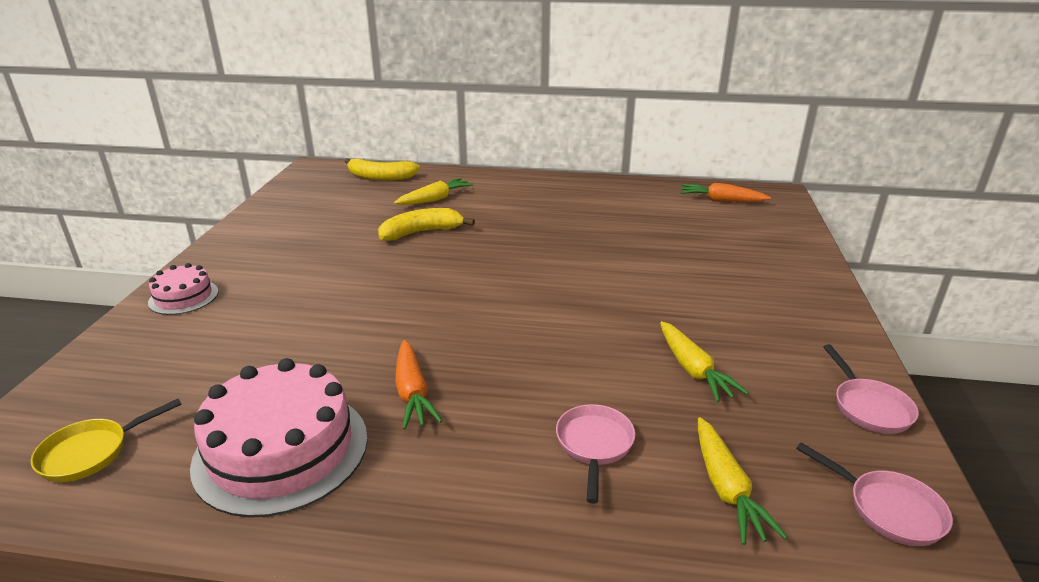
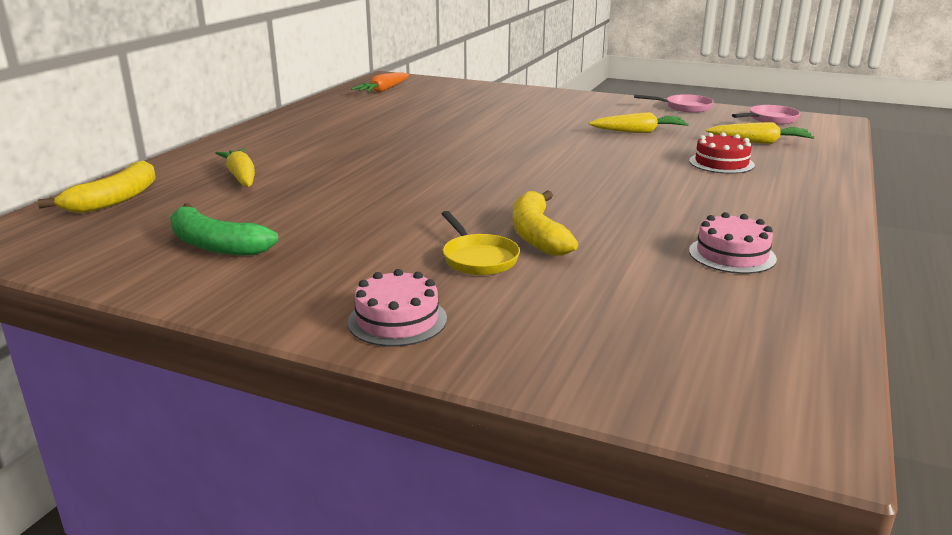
camera: 75 degrees left, 5 degrees down
yellow pan [31,399,182,482] -> yellow pan moved to [441,211,520,275]
pink cake [190,358,368,518] -> pink cake [689,212,777,274], size x0.53
yellow banana [378,208,475,241] -> yellow banana moved to [513,190,578,256]
orange carrot [395,340,442,430] -> none
pink pan [556,404,635,504] -> red cake [689,132,755,174]
none -> green banana [170,203,278,255]

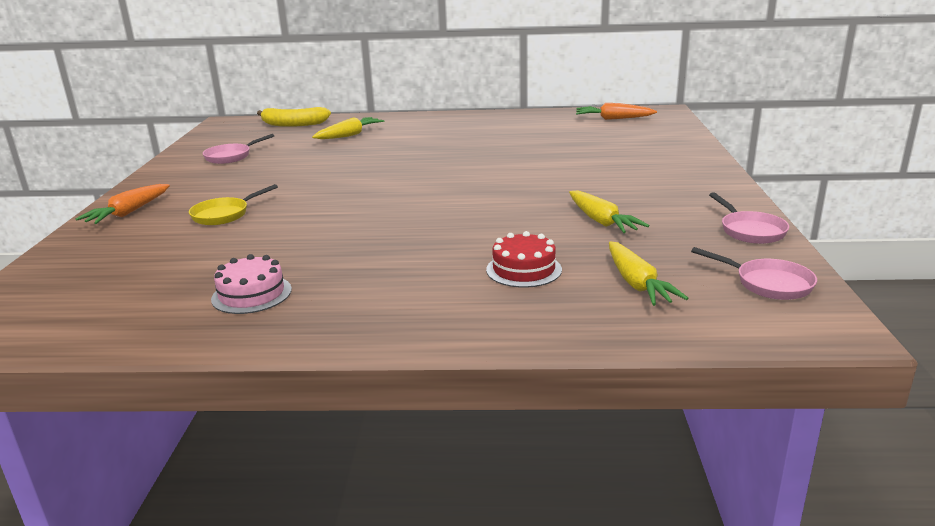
camera: 70 degrees right, 0 degrees up
green banana [170,203,278,255] -> pink pan [203,134,274,164]
pink cake [348,269,447,347] -> orange carrot [75,184,170,224]
yellow banana [513,190,578,256] -> none

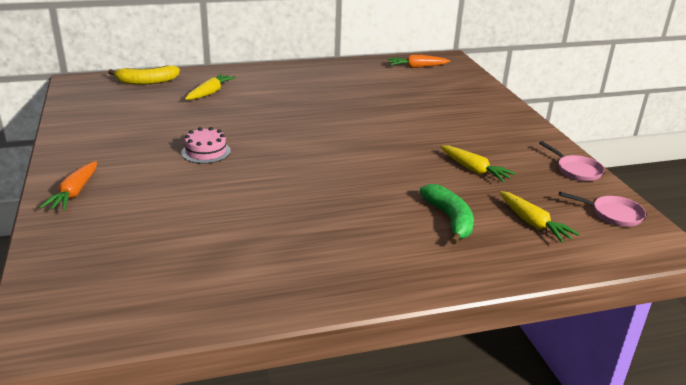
camera: 20 degrees left, 5 degrees up
yellow pan [189,184,278,225] -> none
pink pan [203,134,274,164] -> none
pink cake [211,254,292,314] -> pink cake moved to [181,127,231,164]
red cake [486,231,562,288] -> green banana [419,184,474,245]

